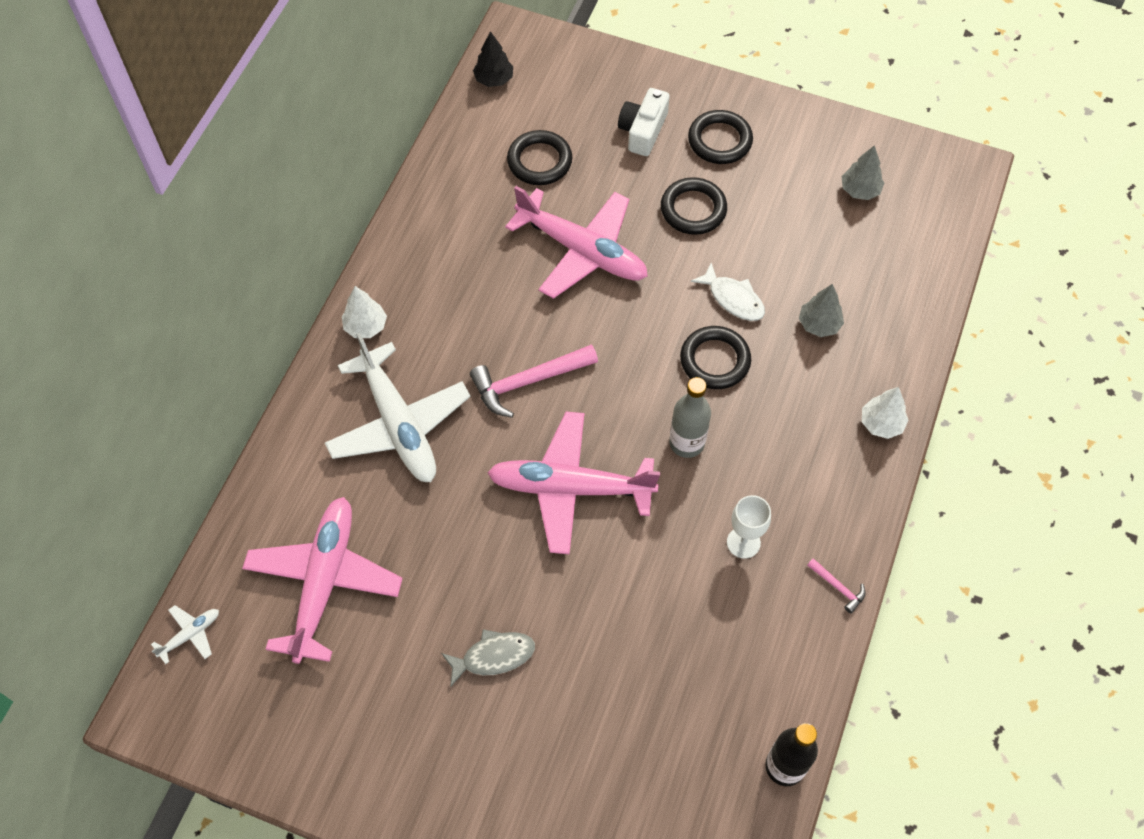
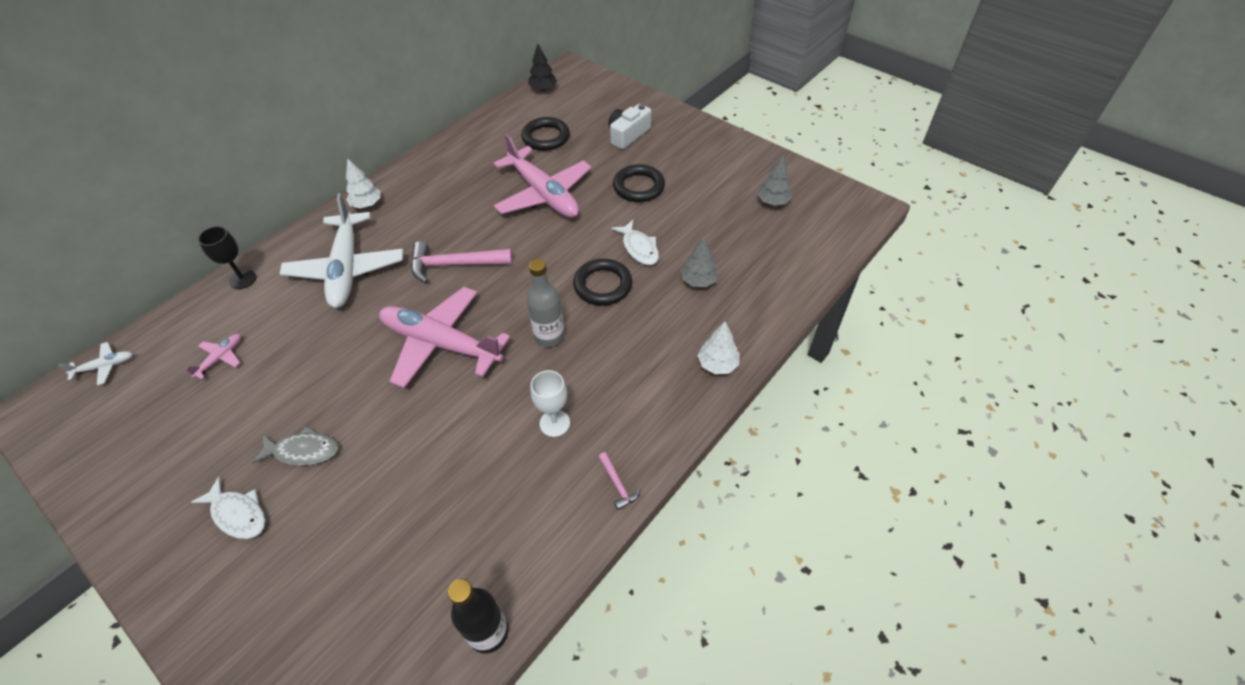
camera: 20 degrees right, 10 degrees down
pink plane [242,497,403,664] -> pink plane [185,334,241,379], size x0.41
black ring [688,110,753,164] -> none
none -> white fish [191,476,266,539]
none -> black goblet [198,226,256,289]

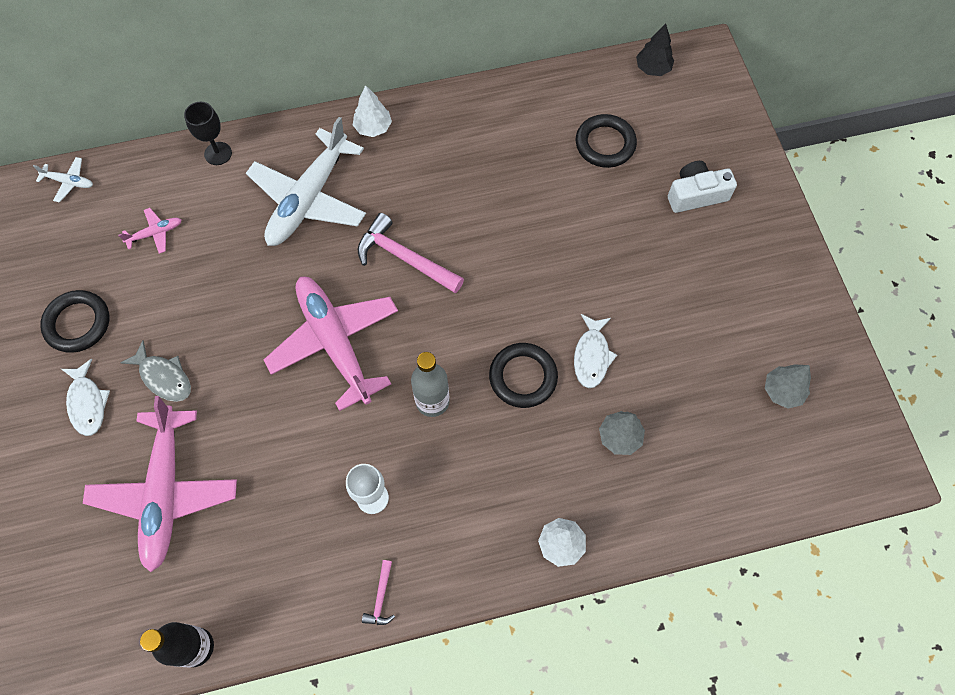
camera: 35 degrees right, 15 degrees up
pink plane [493,133,592,218] -> pink plane moved to [83,396,237,572]
black ring [613,164,665,202] -> black ring moved to [40,290,109,353]

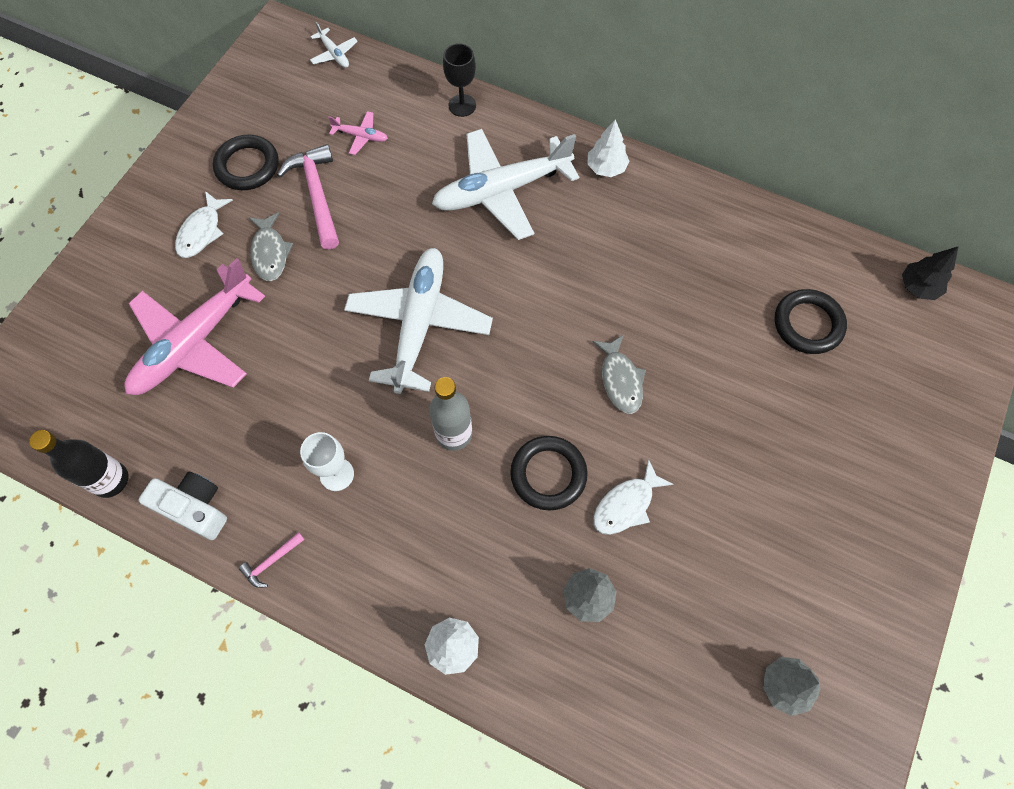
camera: 40 degrees right, 0 degrees up
pink plane [264,276,398,411] -> white plane [344,248,493,394]
pink hammer [358,213,464,293] -> pink hammer moved to [277,144,339,249]
white camera [668,161,737,213] -> white camera moved to [139,472,227,540]
none -> grey fish [592,335,646,414]

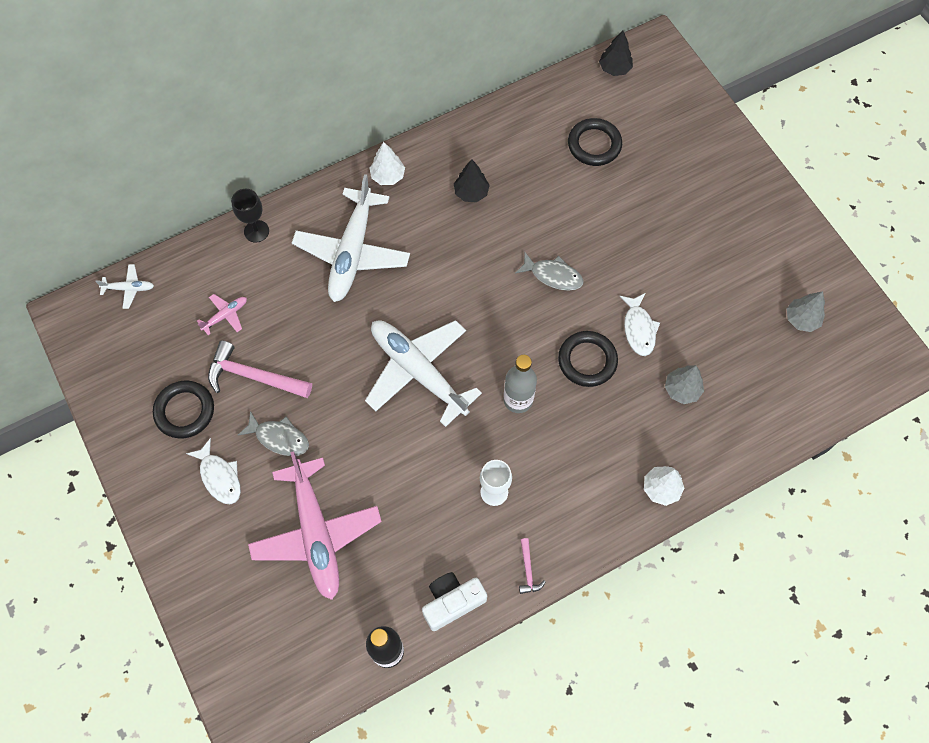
camera: 55 degrees left, 0 degrees up
none -> black tree [454,159,490,202]

